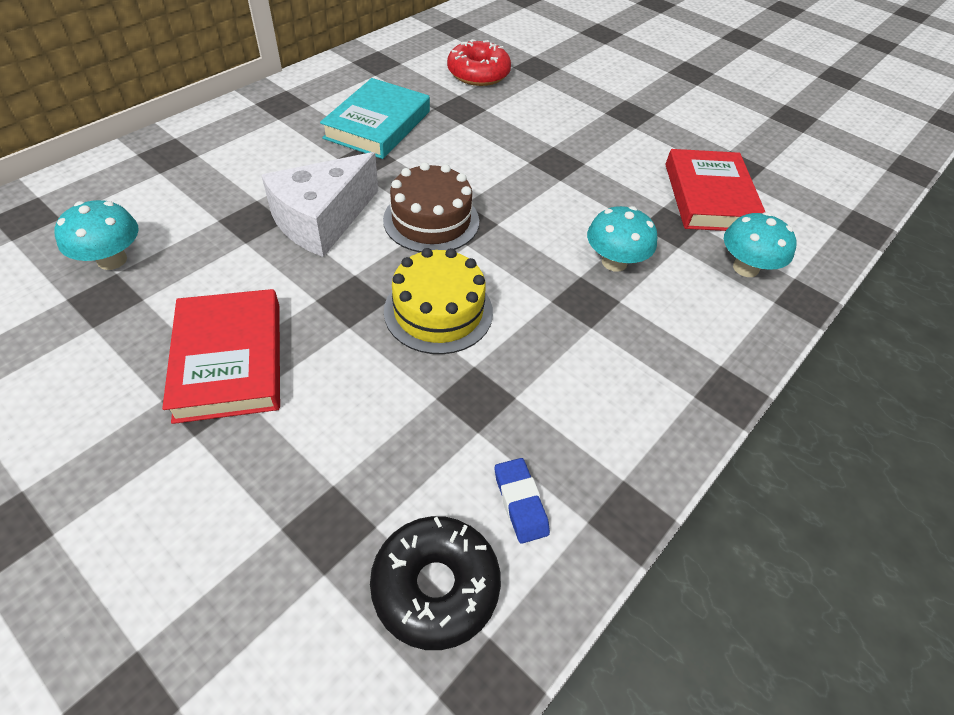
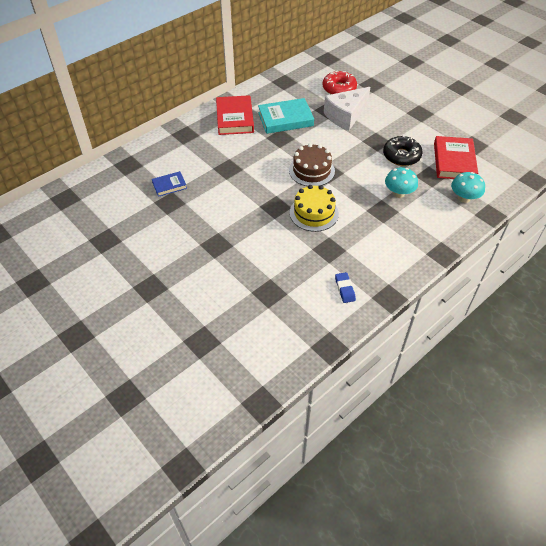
camera: 10 degrees right, 0 degrees up
turquoise mushroom [54,200,139,270] -> blue book [152,171,187,197]
red book [162,289,280,424] -> red book moved to [216,95,254,135]
white cheese [261,152,378,257] -> white cheese moved to [324,87,370,130]
turquoise book [320,78,430,159] -> turquoise book turned 45 degrees clockwise [258,98,314,134]
black donut [370,516,501,650] -> black donut moved to [383,135,423,166]

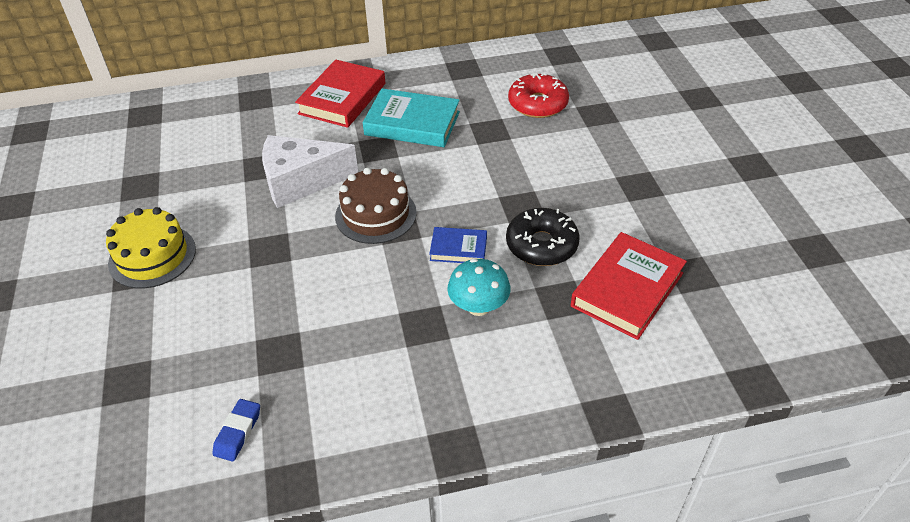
camera: 30 degrees right, 5 degrees down
blue book [152,171,187,197] -> blue book moved to [429,227,487,263]
yellow cake [290,185,339,232] -> yellow cake moved to [106,207,196,289]
white cheese [324,87,370,130] -> white cheese moved to [262,135,358,208]
turquoise mushroom [451,172,485,203] -> none

